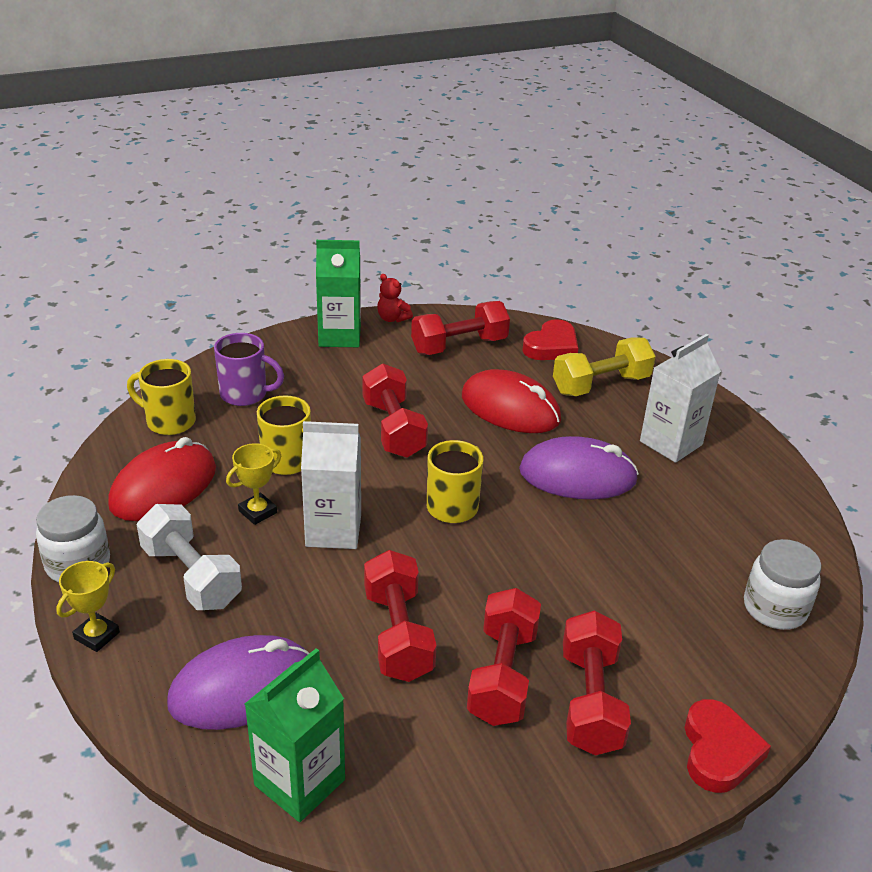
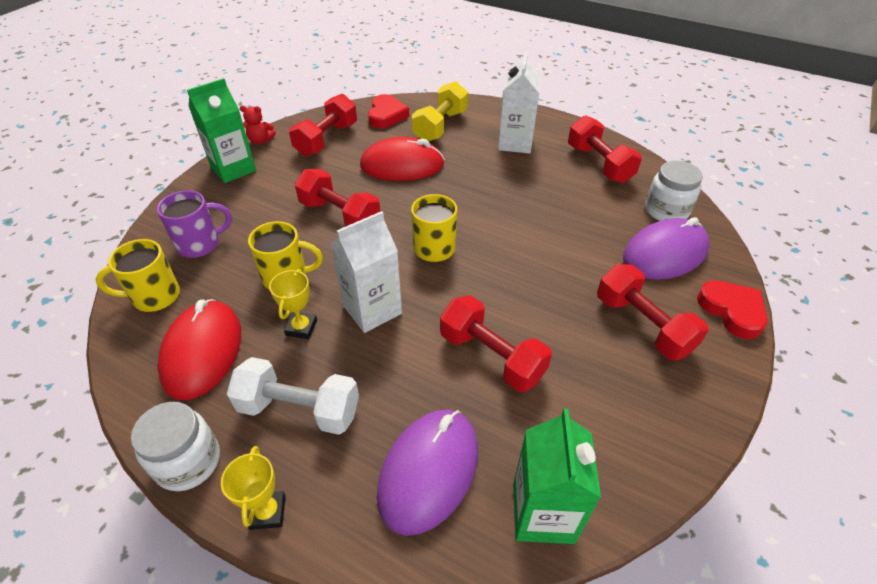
camera: 35 degrees left, 10 degrees up
red dumbbell [467,588,541,726] -> red dumbbell moved to [568,115,642,183]
purple mouse [519,436,639,499] -> purple mouse moved to [623,217,709,280]

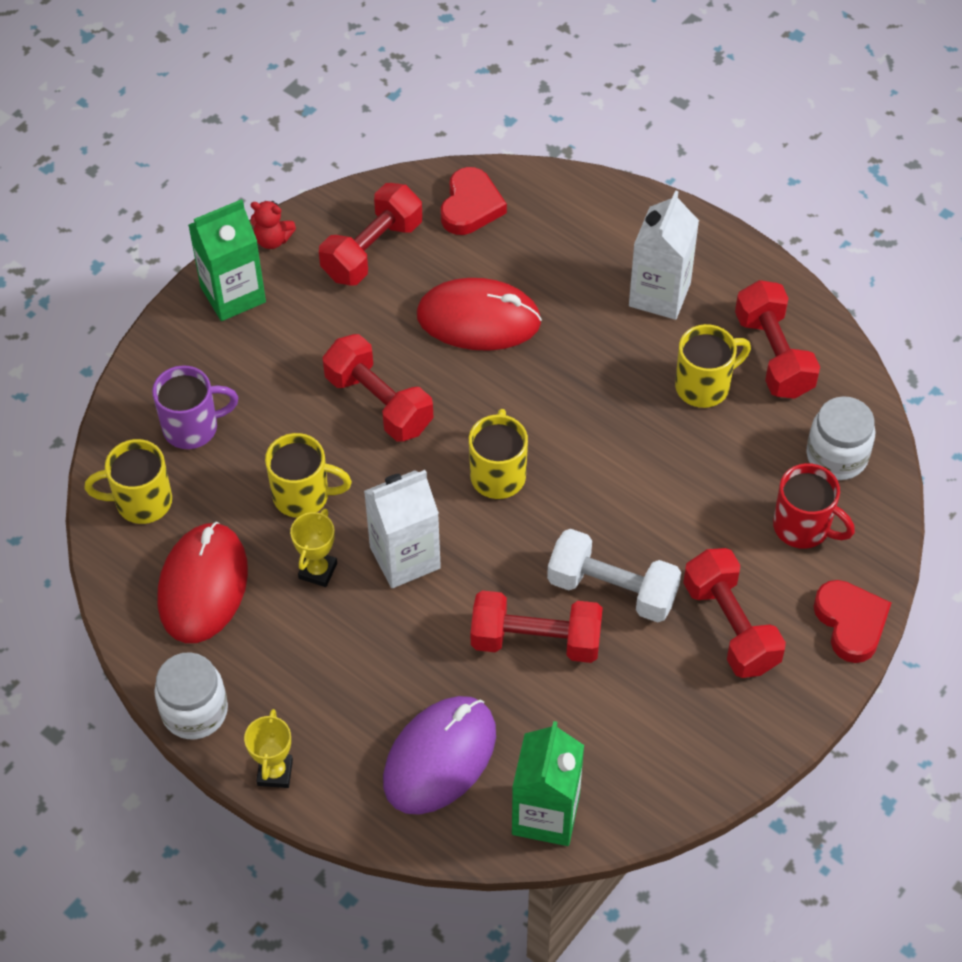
camera: 10 degrees right, 10 degrees up
white dumbbell [227,357,359,435] -> white dumbbell moved to [547,529,681,623]
yellow dumbbell [412,81,468,141] -> none
red dumbbell [440,295,552,392] -> red dumbbell turned 45 degrees counterclockwise [471,590,603,663]
purple mouse [623,217,709,280] -> red mug [773,463,855,549]
none -> yellow mug [675,324,751,408]

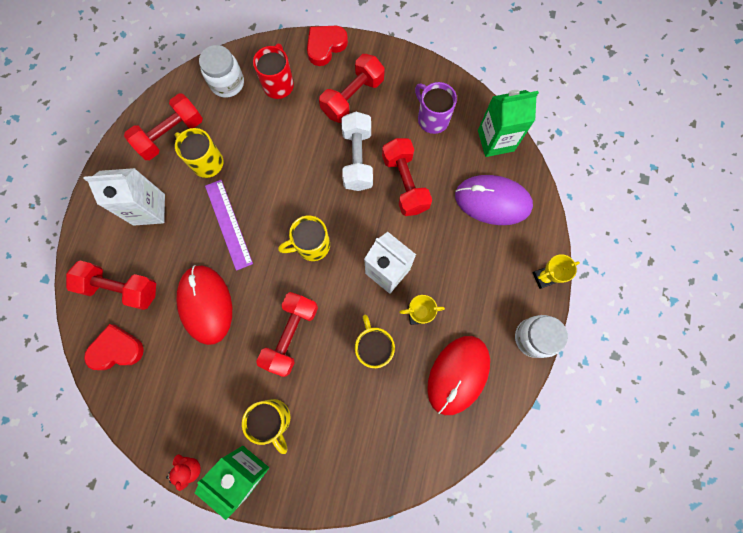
camera: 115 degrees left, 20 degrees up
yellow mug [85,439,172,524] -> yellow mug moved to [242,399,290,454]
purple mug [152,365,238,449] -> purple mug moved to [415,82,457,134]
red mouse [158,522,248,643] -> red mouse turned 45 degrees counterclockwise [427,336,490,415]
red dumbbell [319,183,422,286] -> red dumbbell moved to [66,260,156,310]
none -> purple ruler [205,180,253,271]

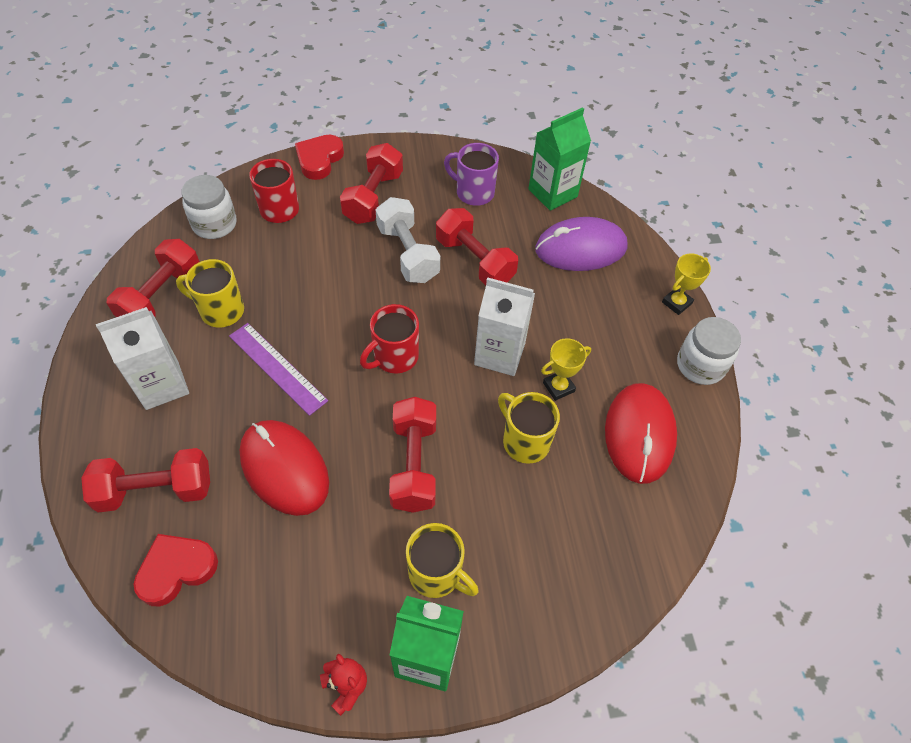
camera: 25 degrees left, 20 degrees down
yellow mug [278,216,330,261] -> red mug [360,304,419,374]

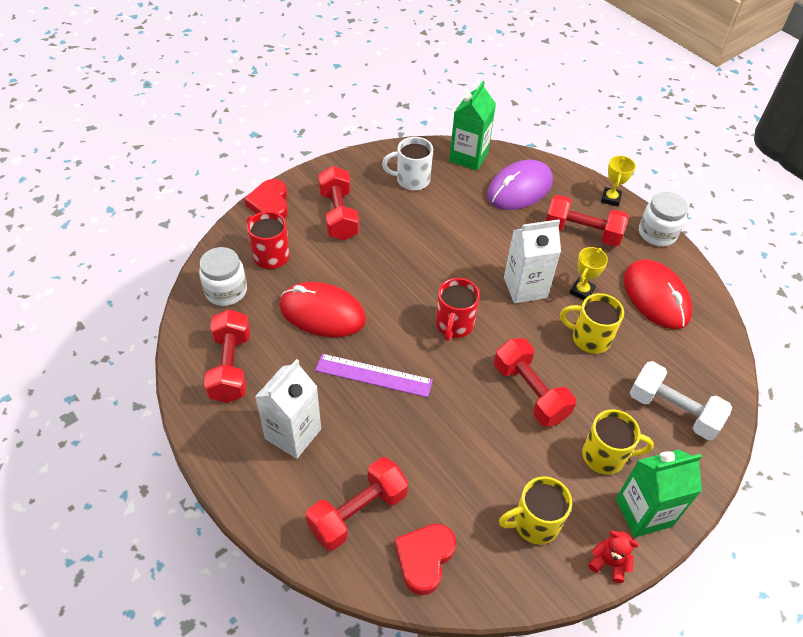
camera: 30 degrees left, 5 degrees down
yellow mug [176,259,244,328] -> yellow mug moved to [499,476,572,545]
red mouse [240,420,329,516] -> red mouse moved to [280,282,366,337]
white dumbbell [376,197,440,283] -> white dumbbell moved to [629,361,732,440]
red dumbbell [436,208,518,285] -> red dumbbell moved to [546,195,628,247]
purple mug [444,143,499,206] -> white mug [382,137,433,190]

